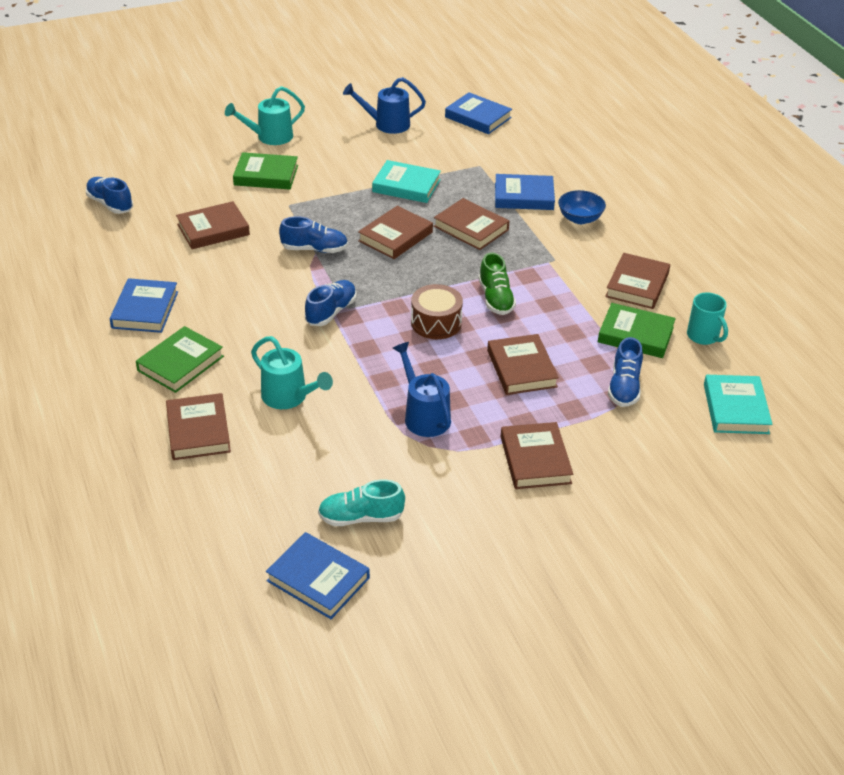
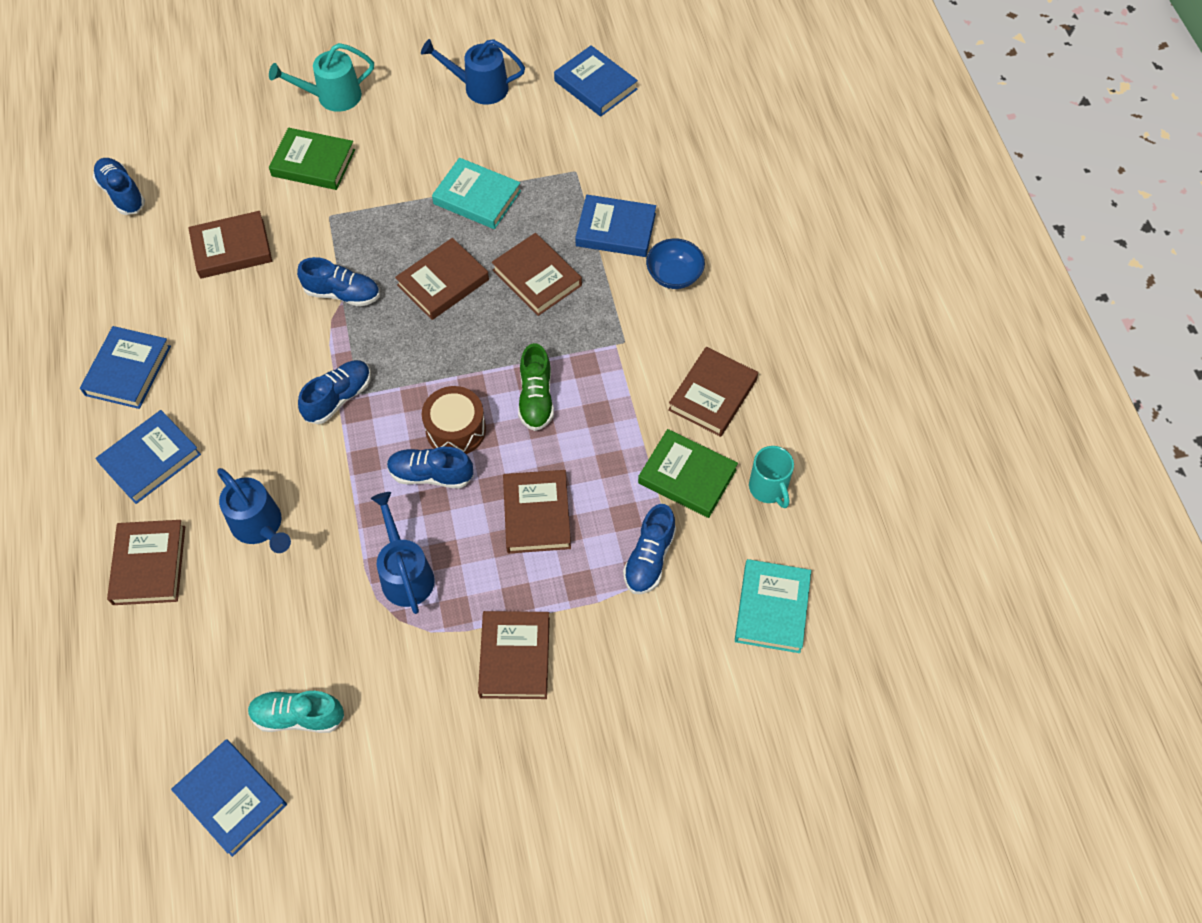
camera: 10 degrees right, 20 degrees up
green book [136,326,224,393] -> blue book [95,410,201,504]
turquoise watering can [251,336,333,409] -> blue watering can [217,468,291,553]
none -> blue shoe [387,447,473,489]

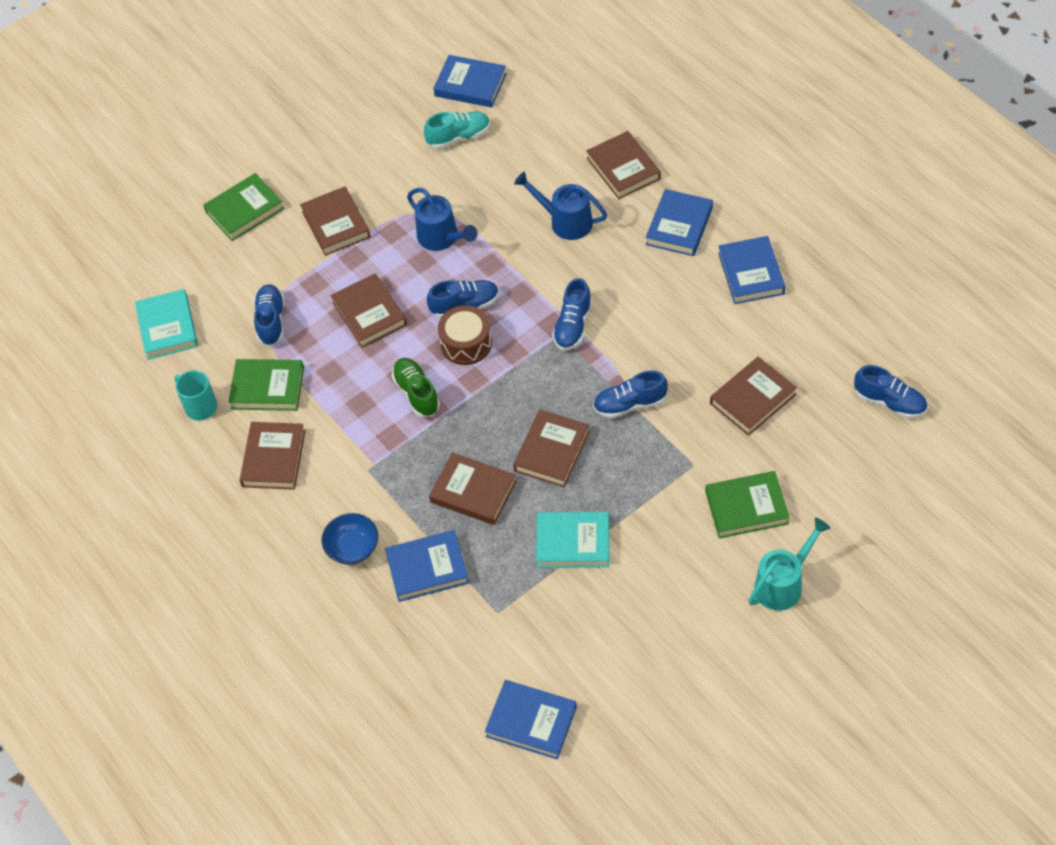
camera: 160 degrees right, 5 degrees down
blue watering can [421,39,525,104] -> none
none -> green book [203,173,284,241]

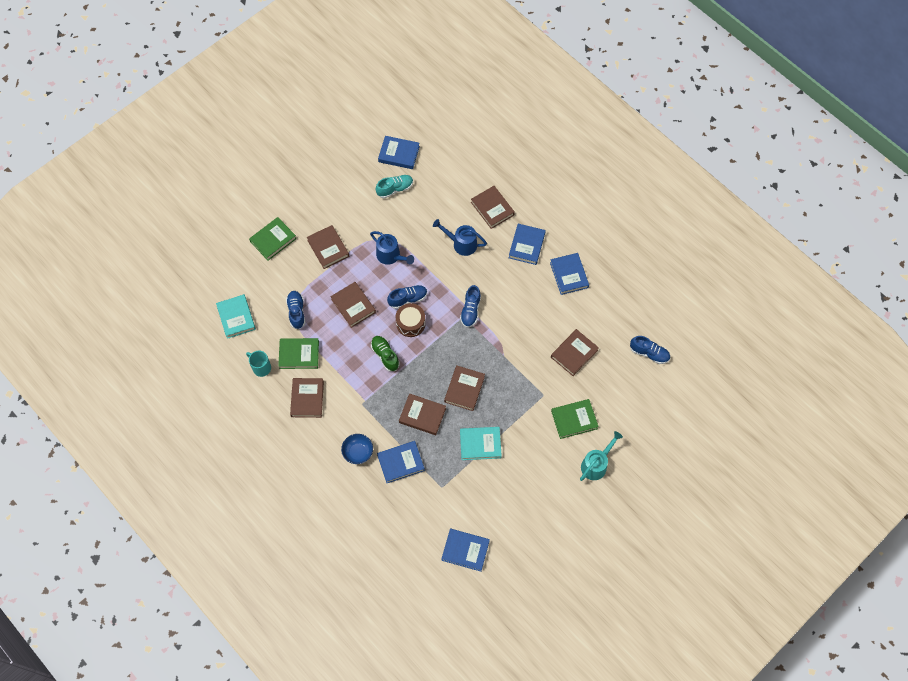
camera: 10 degrees left, 10 degrees up
blue shoe [593,371,668,418] -> none

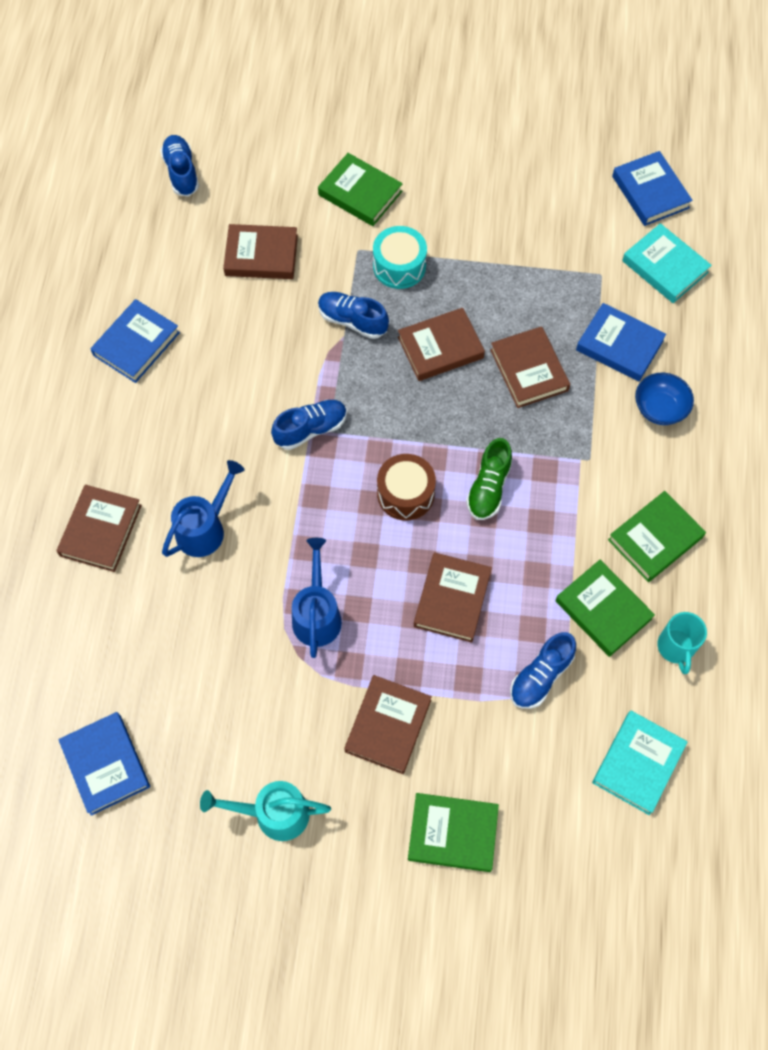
camera: 130 degrees left, 0 degrees up
brown book [290,378,324,418] -> green book [608,491,706,582]
turquoise shoe [376,175,413,198] -> none
blue shoe [387,285,427,309] -> blue shoe moved to [318,292,389,339]
blue watering can [433,219,487,256] -> blue watering can turned 120 degrees counterclockwise [162,460,245,557]
turquoise book [460,427,502,460] -> turquoise book moved to [622,223,712,303]
blue book [509,224,546,265] -> none
turquoise watering can [580,431,623,481] -> turquoise watering can moved to [200,781,331,841]
none -> turquoise drum [373,226,427,289]

